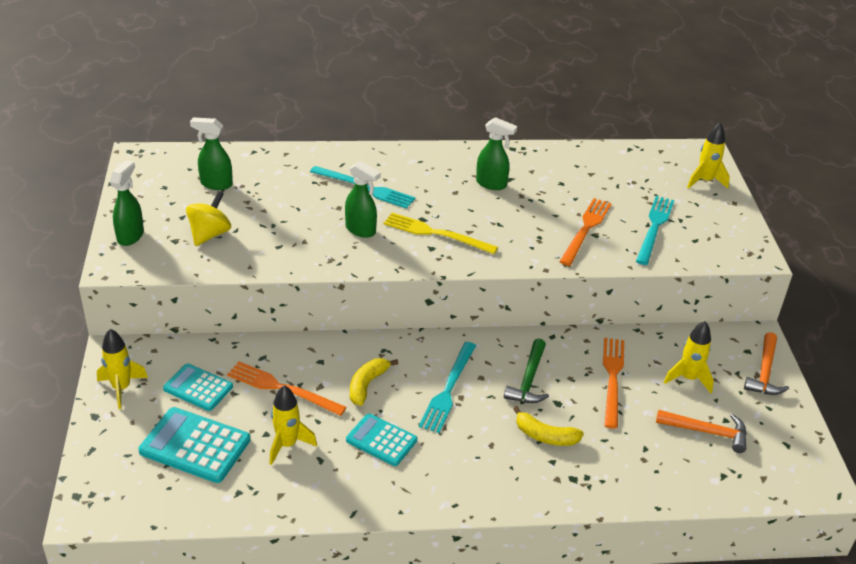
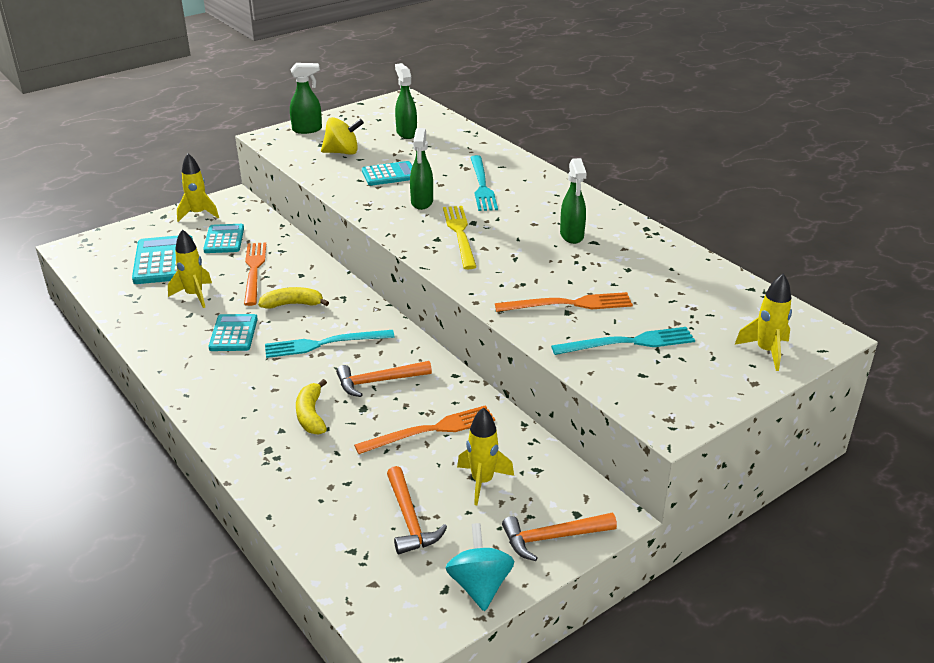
camera: 60 degrees right, 5 degrees down
green hammer [504,338,549,403] -> orange hammer [336,361,432,397]
none -> turquoise calculator [362,161,412,186]
none -> turquoise spinning top [446,523,514,611]

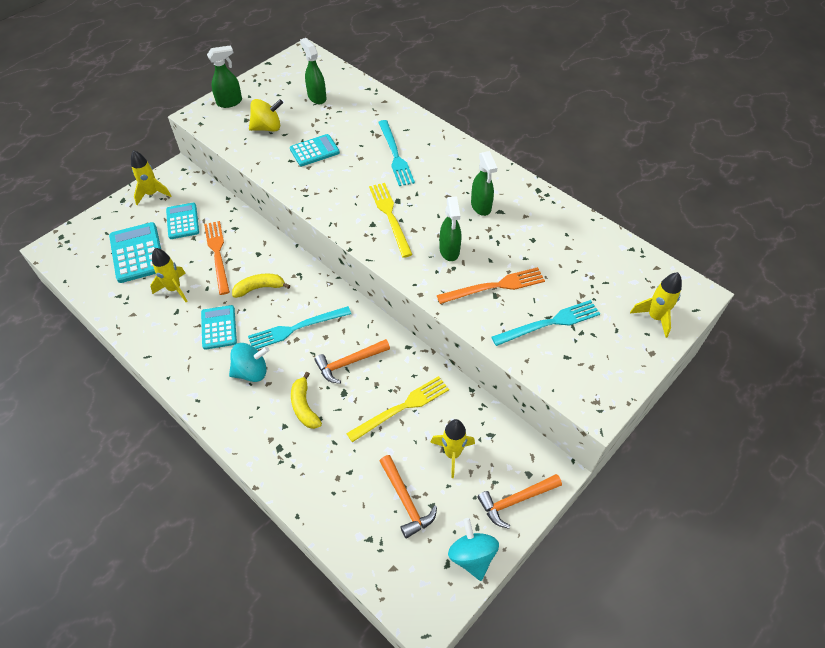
camera: 10 degrees left, 20 degrees up
orange fork [354,405,495,454] -> yellow fork [346,376,449,442]
green spray bottle [410,128,433,210] -> green spray bottle moved to [439,196,461,261]
none -> turquoise spinning top [229,343,269,382]

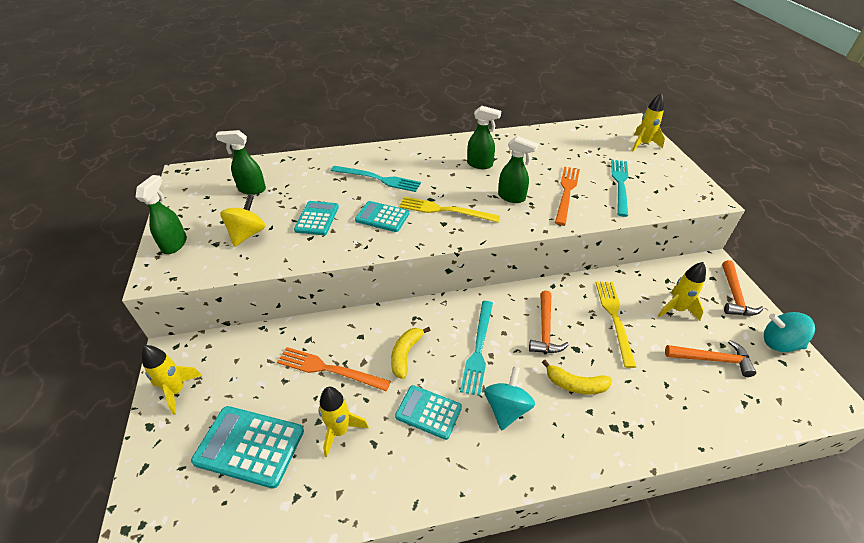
camera: 55 degrees left, 10 degrees down
turquoise calculator [166,203,199,239] -> turquoise calculator moved to [355,201,409,232]

